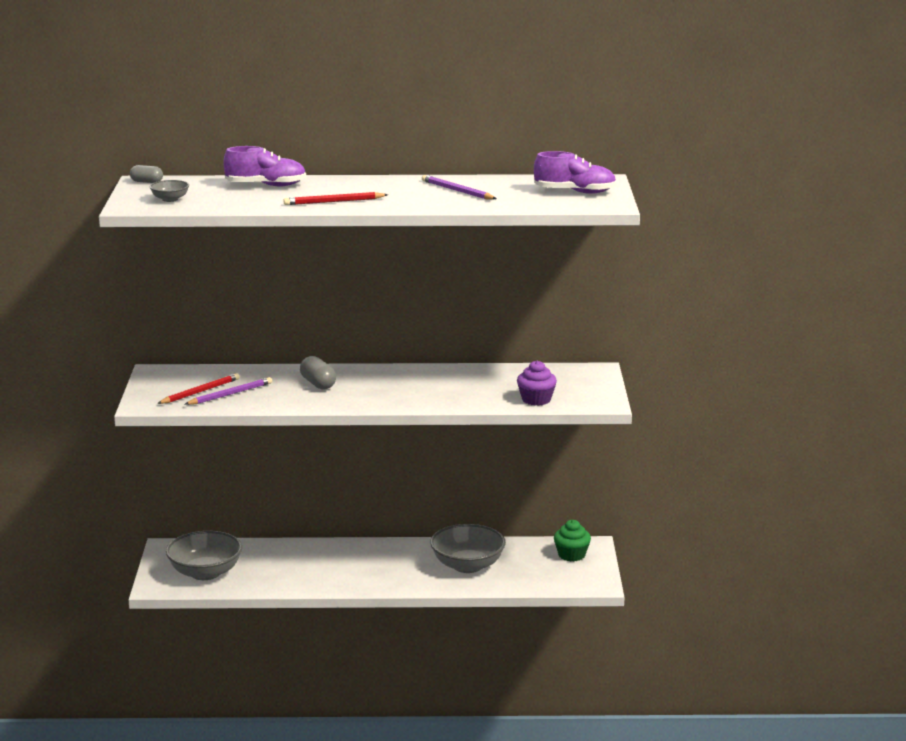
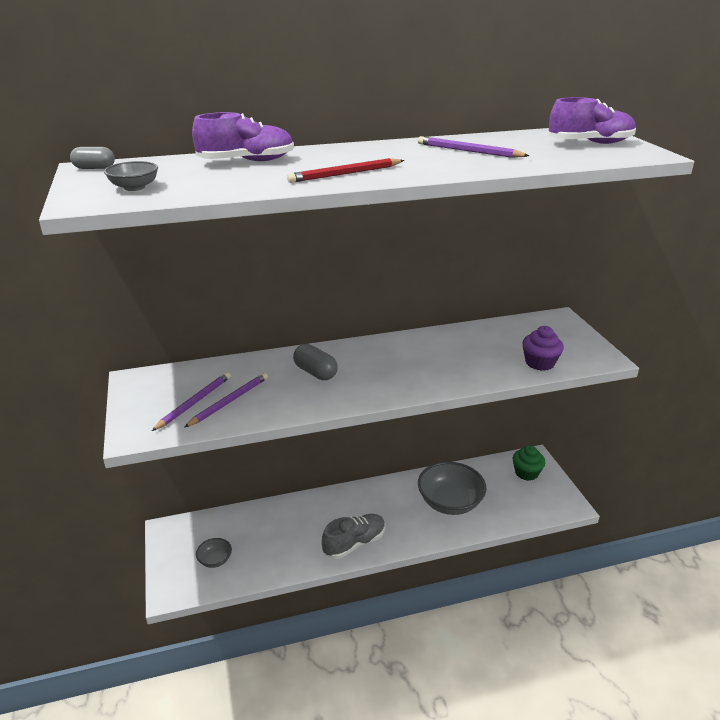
camera: 15 degrees left, 10 degrees up
red pencil [157,373,239,404] -> purple pencil [152,372,231,431]
grey bowl [166,531,242,580] -> grey bowl [196,538,232,568], size x0.48
none -> grey shoe [322,514,385,559]

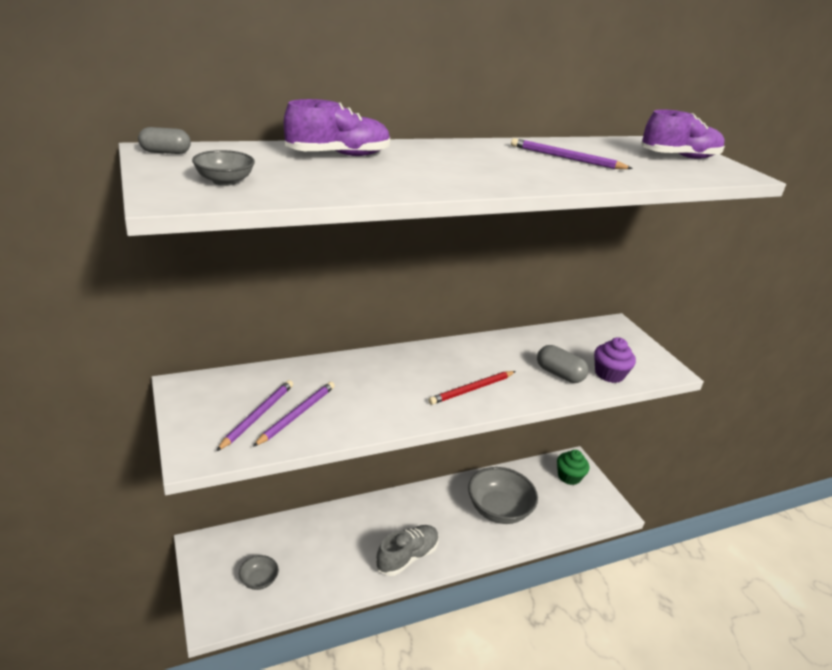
camera: 10 degrees left, 0 degrees up
red pencil [287,158,404,183] -> red pencil moved to [429,371,516,405]
grey capsule [293,344,338,380] -> grey capsule moved to [537,345,588,383]

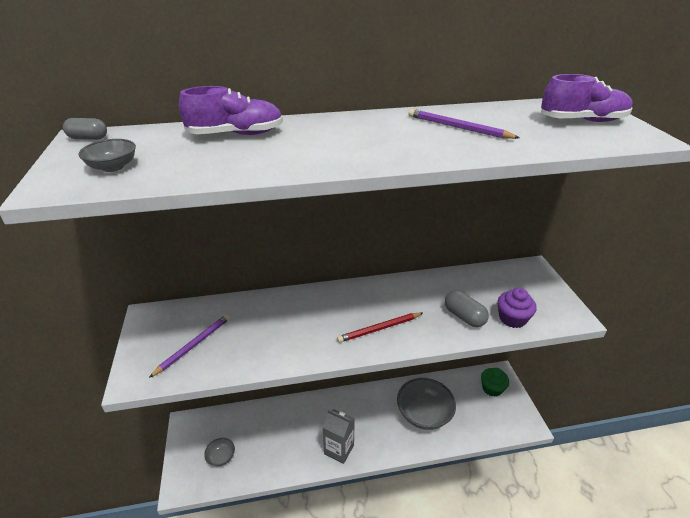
camera: 15 degrees right, 5 degrees up
purple pencil [253,382,335,447] -> none
grey shoe [376,525,439,576] -> grey carton [323,409,355,464]

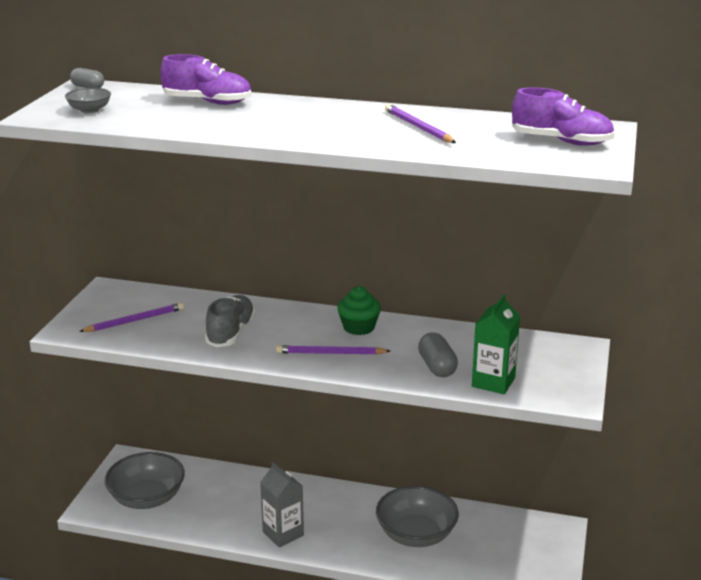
camera: 25 degrees right, 10 degrees down
grey bowl [204,438,235,466] -> grey bowl [104,452,185,509], size x2.10
red pencil [337,313,423,343] -> purple pencil [276,345,390,355]
green cupcake [481,368,509,397] -> green cupcake moved to [337,286,381,335]
purple cupcake [498,288,537,328] -> green carton [472,294,520,394]
none -> grey shoe [205,295,256,347]

